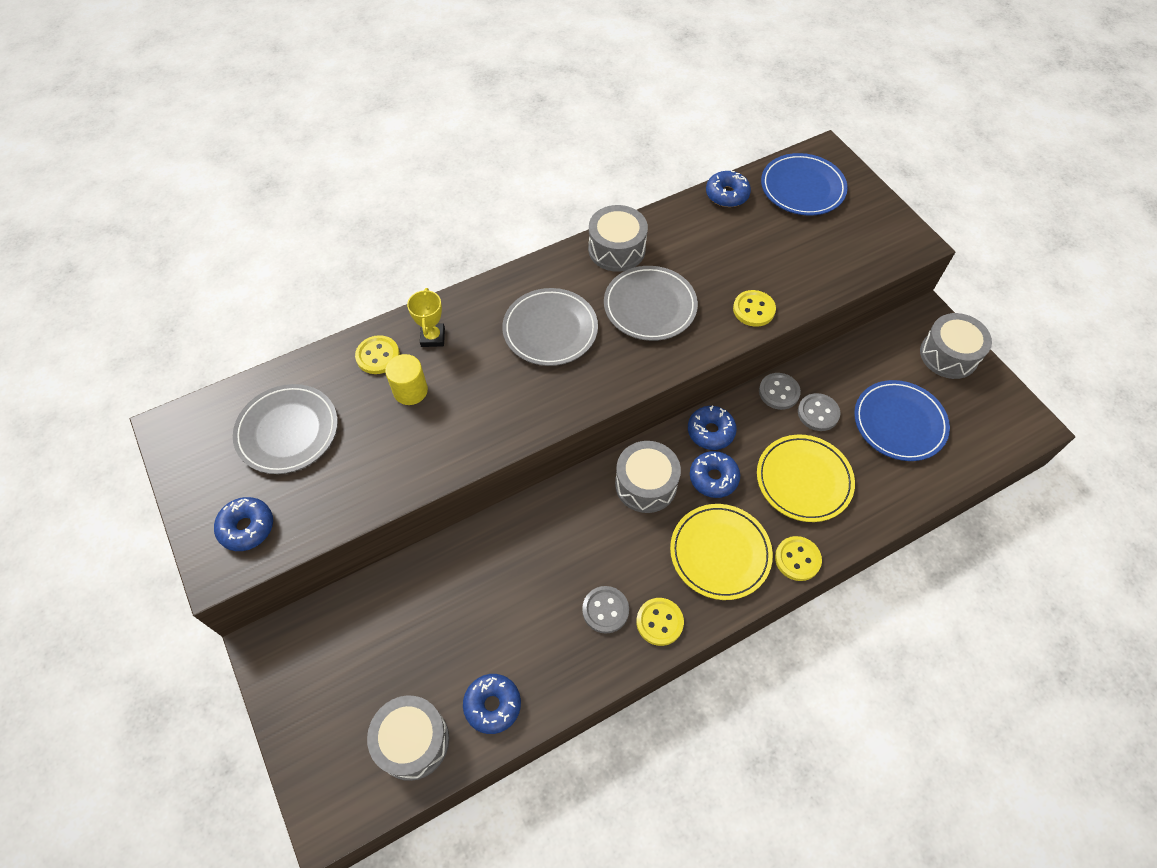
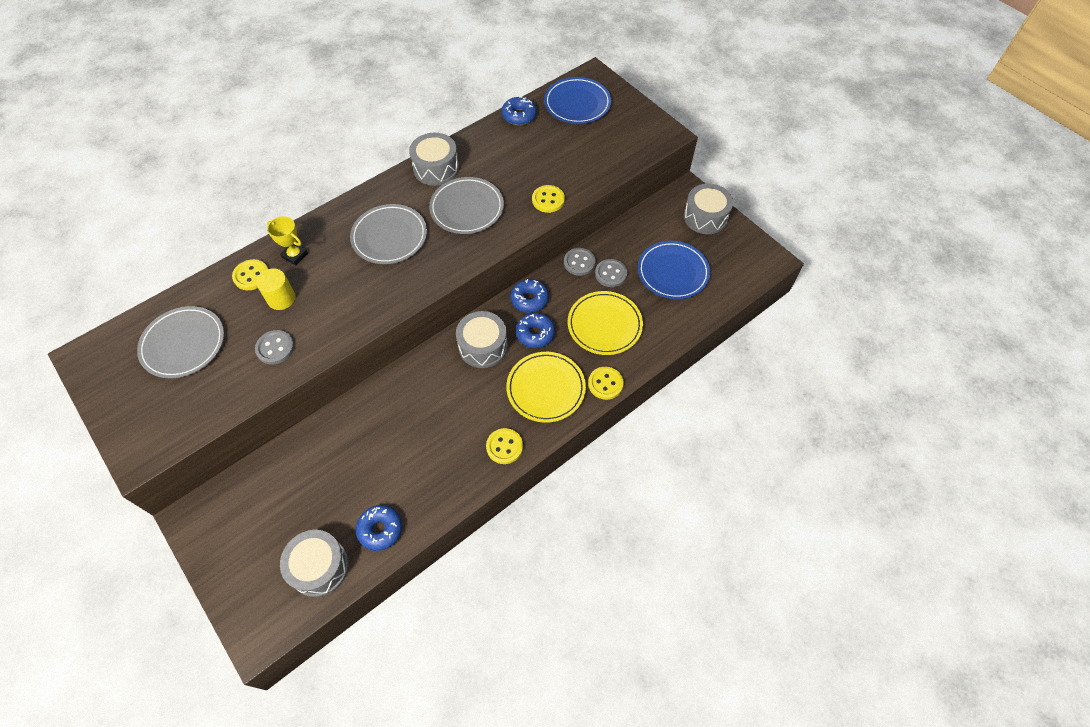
camera: 10 degrees left, 0 degrees up
blue donut [214,497,273,551] -> none
yellow trophy [407,288,445,347] -> yellow trophy turned 45 degrees counterclockwise [267,216,308,265]
grey button [582,586,629,634] -> grey button moved to [255,330,294,365]

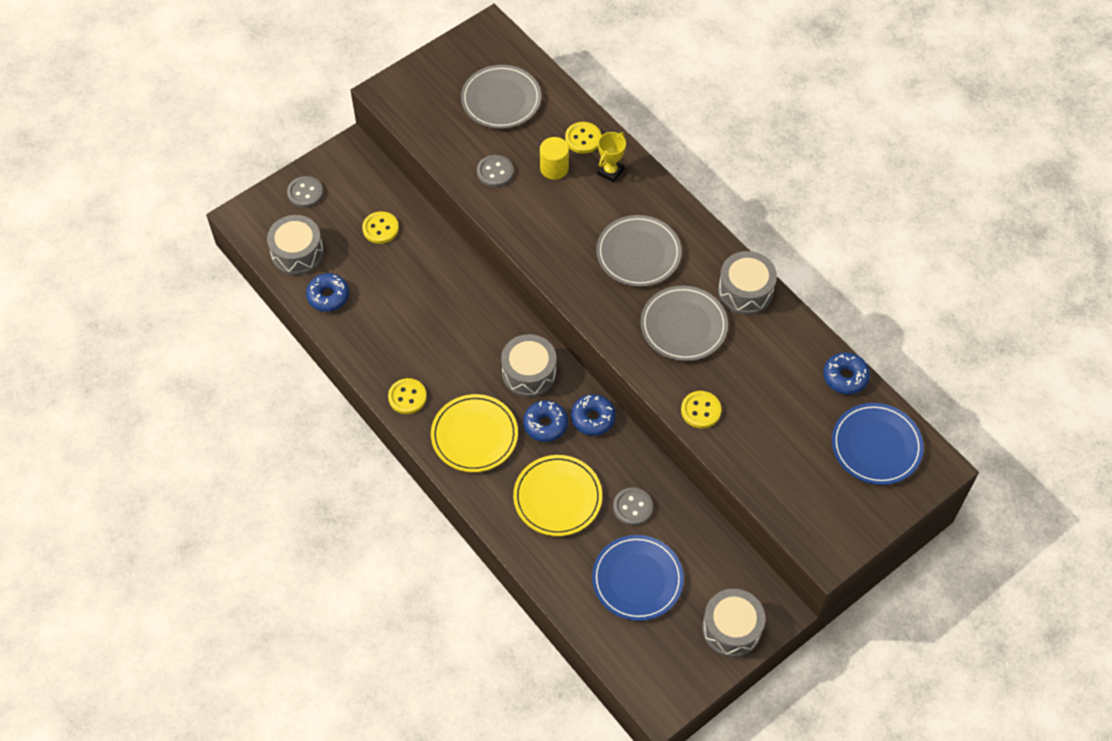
camera: 90 degrees right, 0 degrees up
grey button [564,248,596,276] -> grey button moved to [287,176,323,208]
yellow button [588,367,624,400] -> yellow button moved to [362,211,399,244]

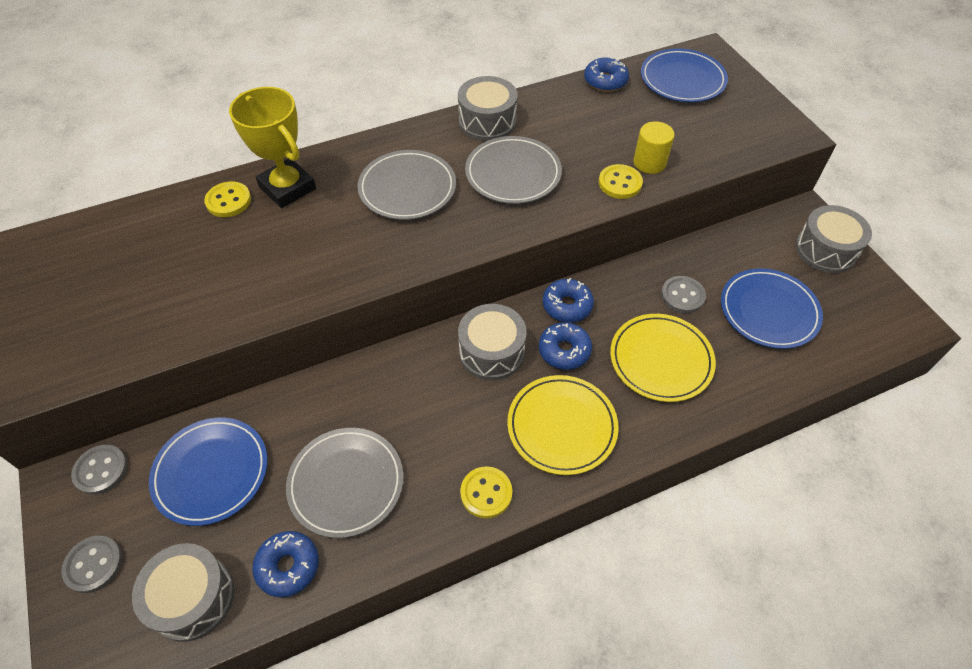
camera: 75 degrees left, 5 degrees down
yellow button [362,211,399,244] -> blue plate [149,418,268,526]
grey plate [461,65,541,129] -> grey plate moved to [286,428,403,538]
grey button [477,155,514,187] -> grey button moved to [71,445,128,495]
yellow cylinder [540,137,569,180] -> yellow cylinder moved to [633,121,675,174]
yellow trophy [597,132,626,183] -> yellow trophy [229,87,316,208], size x1.77

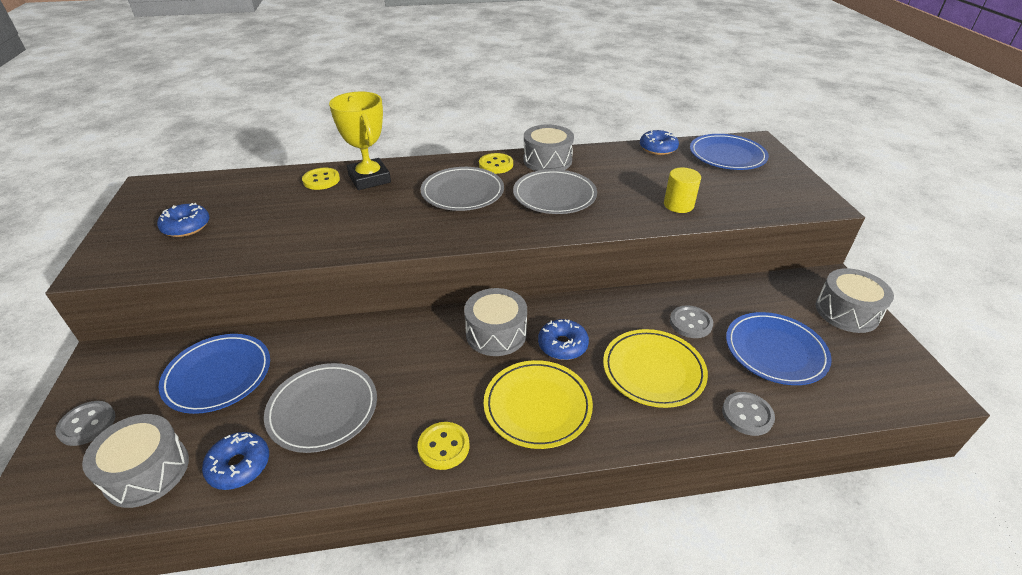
camera: 15 degrees right, 15 degrees down
grey button [71,445,128,495] -> grey button moved to [722,392,775,436]
blue donut [543,278,594,323] -> blue donut moved to [157,203,210,237]
yellow button [599,164,643,199] -> yellow button moved to [479,153,513,174]

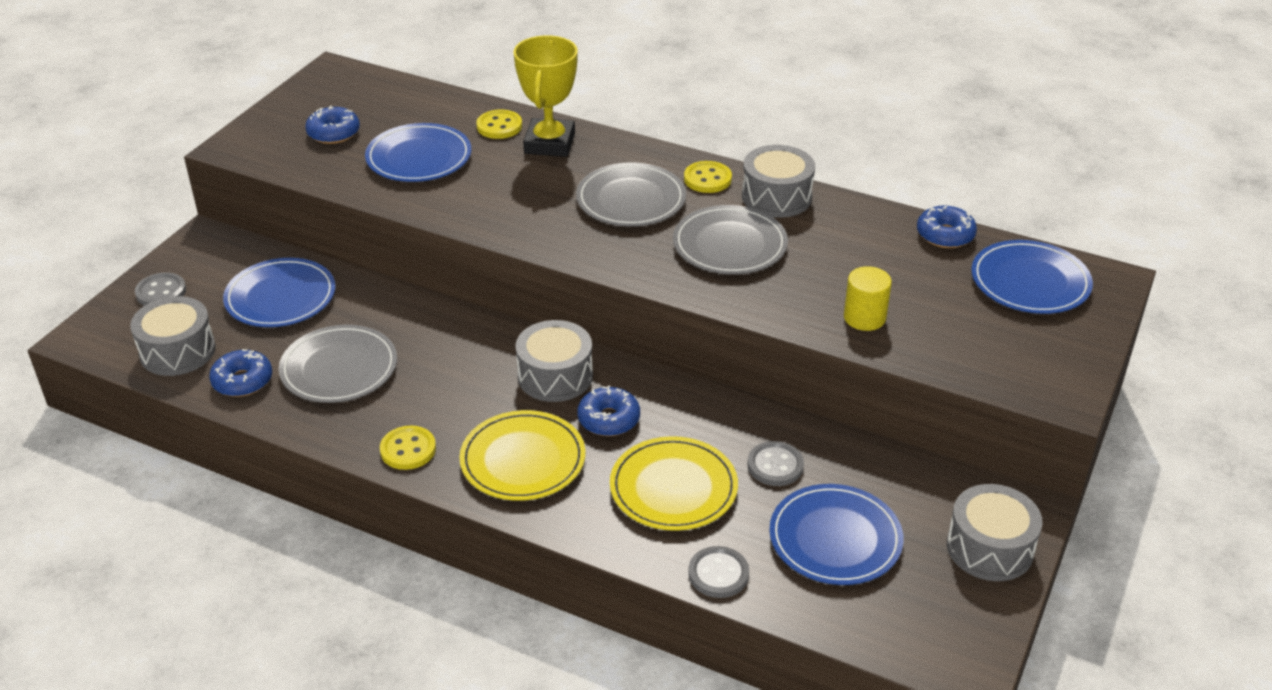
camera: 35 degrees right, 0 degrees up
none -> blue plate [365,123,471,182]

